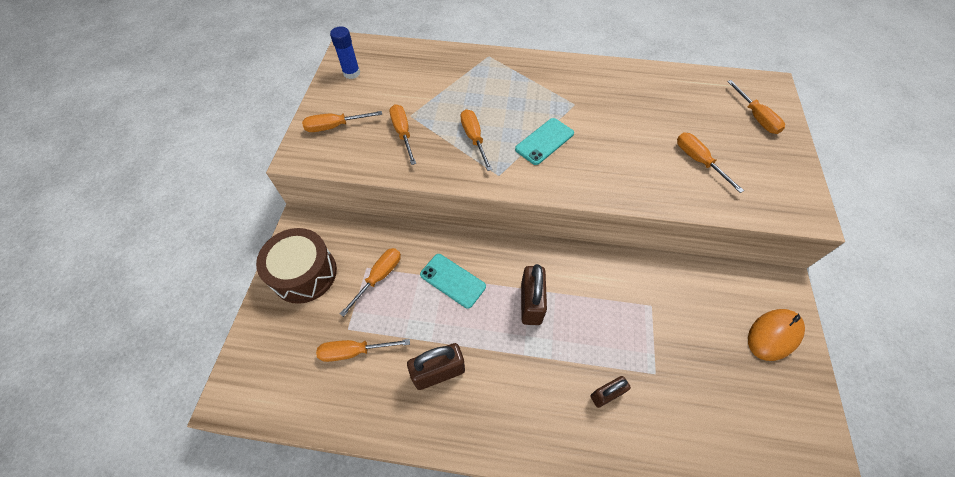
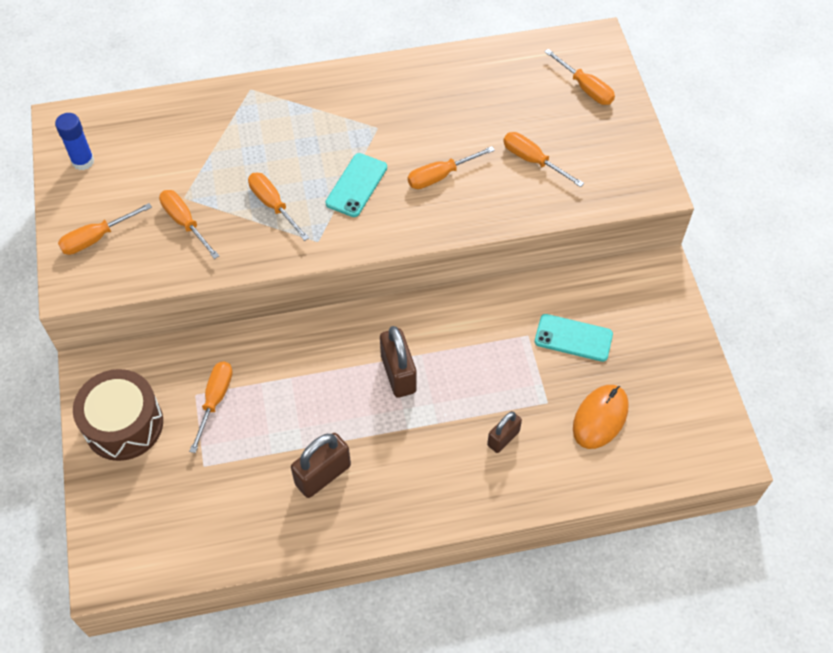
camera: 20 degrees left, 0 degrees up
orange screwdriver [316,339,410,362] -> orange screwdriver moved to [408,146,495,189]
turquoise phone [420,254,486,309] -> turquoise phone moved to [535,314,613,362]
orange mouse [748,309,805,361] -> orange mouse moved to [573,385,629,449]

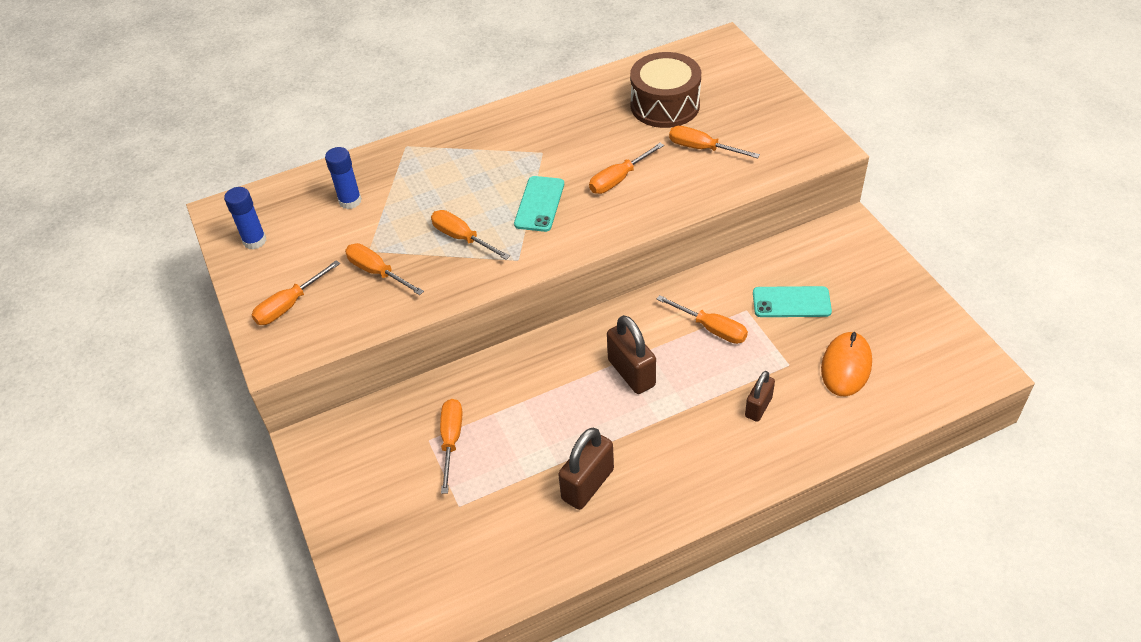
camera: 10 degrees left, 10 degrees down
brown drum [73,369,163,461] -> brown drum moved to [630,52,701,128]
orange screwdriver [544,49,615,105] -> orange screwdriver moved to [657,295,748,344]
none -> blue glue stick [325,147,362,209]

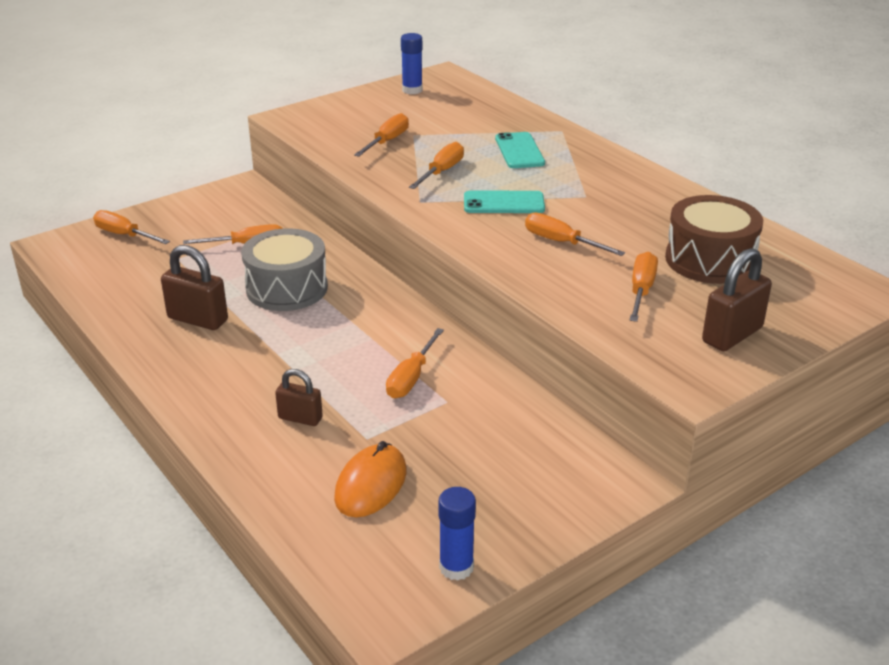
camera: 75 degrees right, 15 degrees down
orange screwdriver [252,260,340,325] -> orange screwdriver moved to [93,210,170,244]
blue glue stick [325,147,362,209] -> blue glue stick moved to [438,487,476,581]
brown padlock [607,315,656,394] -> brown padlock moved to [702,248,772,351]
turquoise phone [753,286,832,317] -> turquoise phone moved to [495,132,545,168]
orange mouse [821,332,872,397] -> orange mouse turned 75 degrees counterclockwise [334,441,406,517]
none -> grey drum [241,228,328,311]

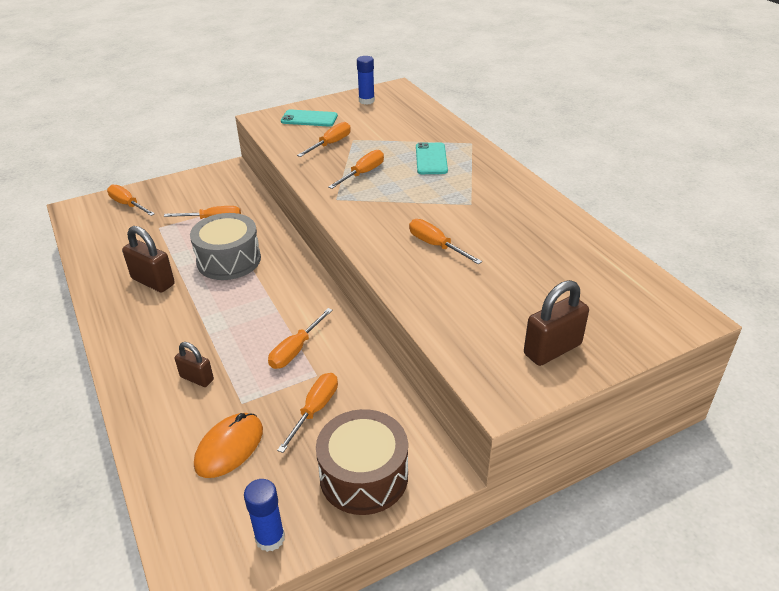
camera: 10 degrees right, 5 degrees up
turquoise phone [464,191,545,213] -> turquoise phone moved to [281,109,338,127]
orange screwdriver [630,252,658,322] -> orange screwdriver moved to [277,373,338,453]
brown drum [665,195,763,284] -> brown drum moved to [316,409,408,515]

